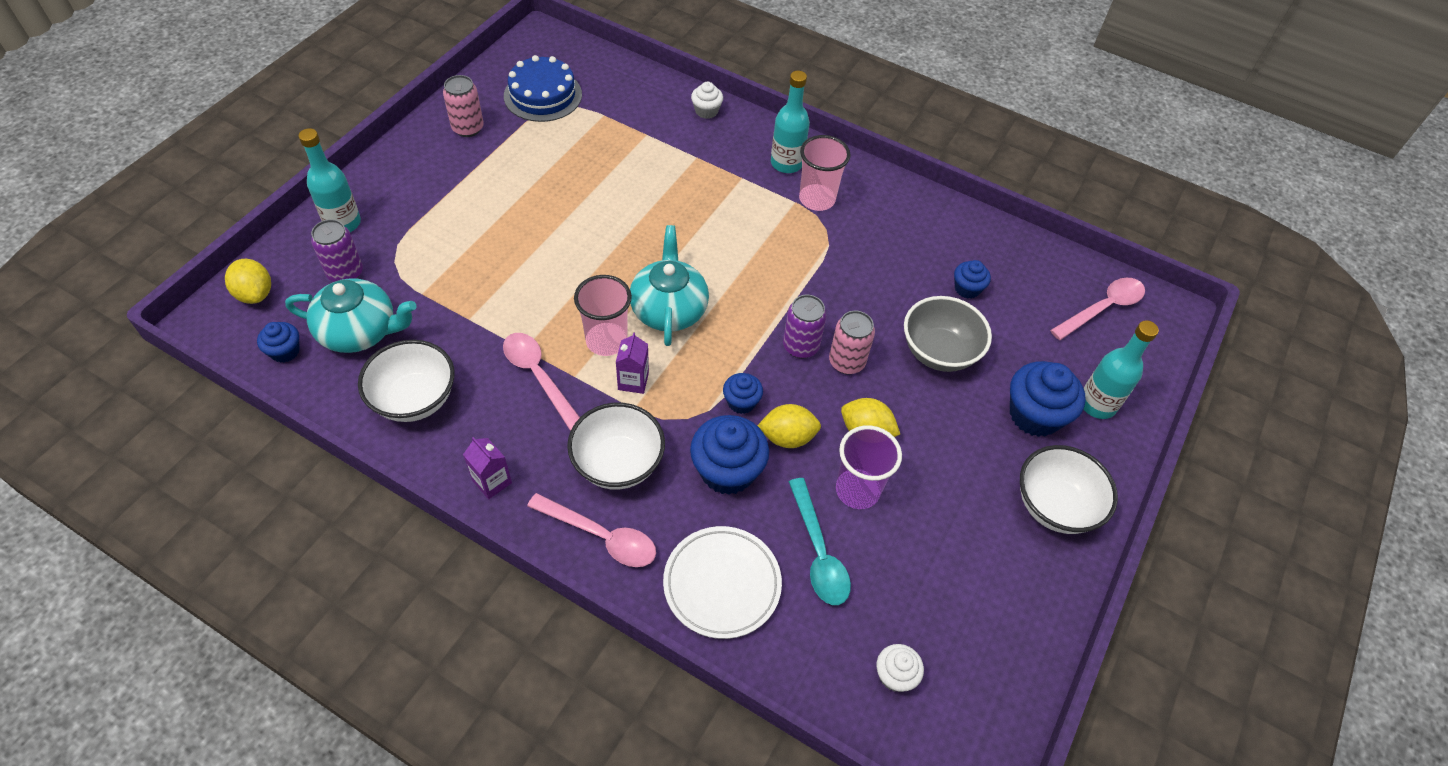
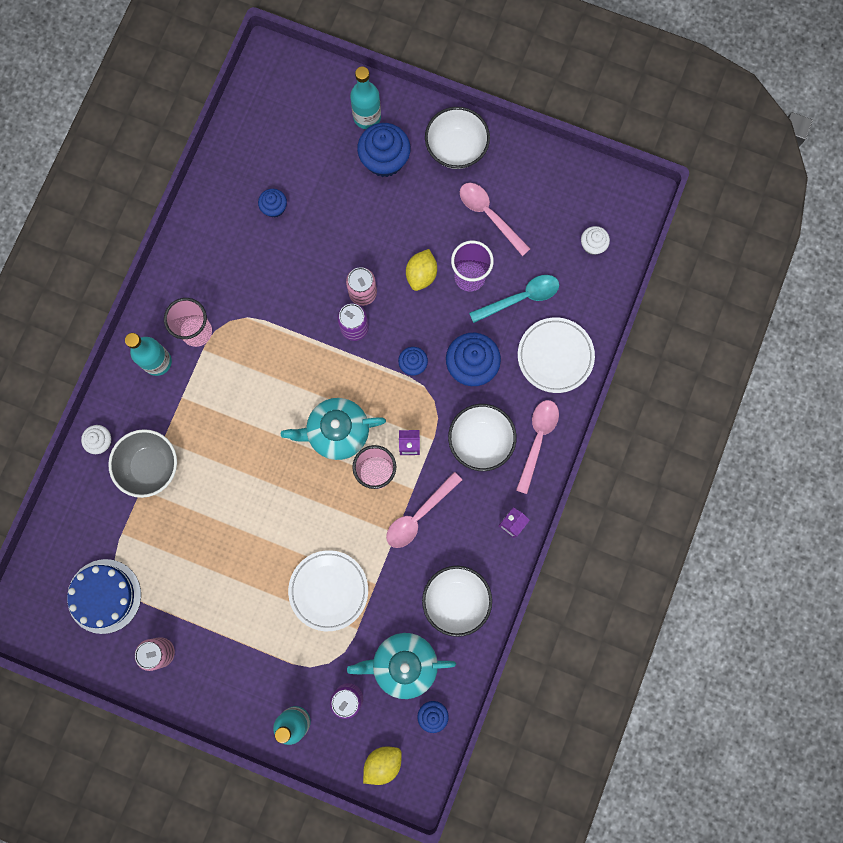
camera: 95 degrees left, 25 degrees up
turquoise teapot [285,278,417,353] -> turquoise teapot turned 90 degrees counterclockwise [347,633,456,699]
yellow lemon [758,404,821,448] -> none
grey bowl [904,296,992,372] -> grey bowl moved to [108,429,177,498]
pink spoon [1050,278,1145,340] -> pink spoon moved to [460,183,530,256]
none -> white plate [288,550,368,631]

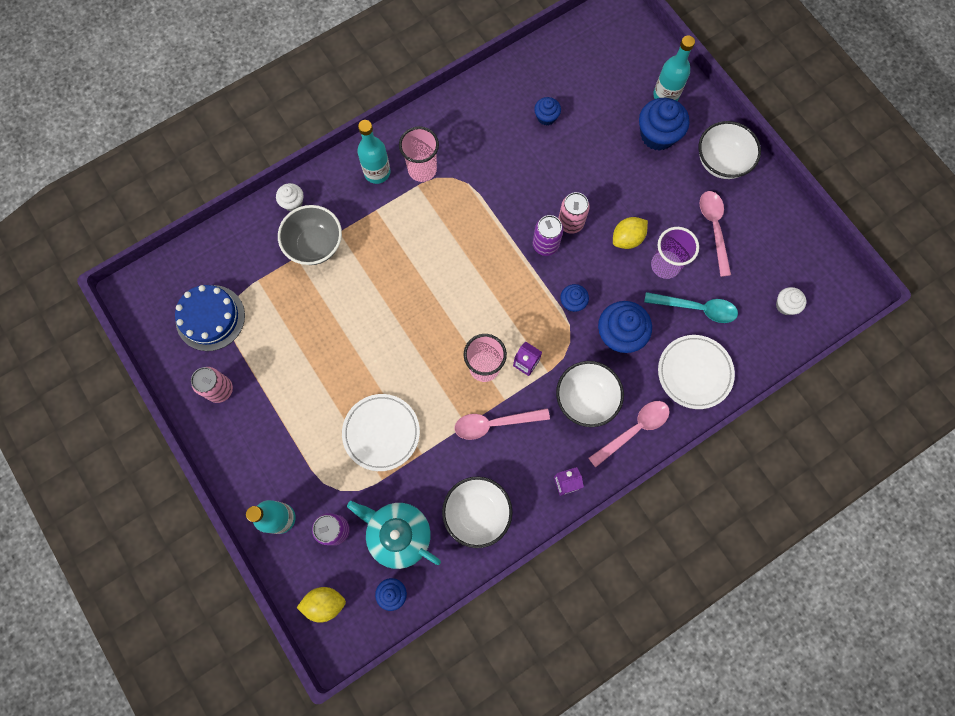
camera: 35 degrees right, 5 degrees down
turquoise teapot [281,398,386,460] -> none

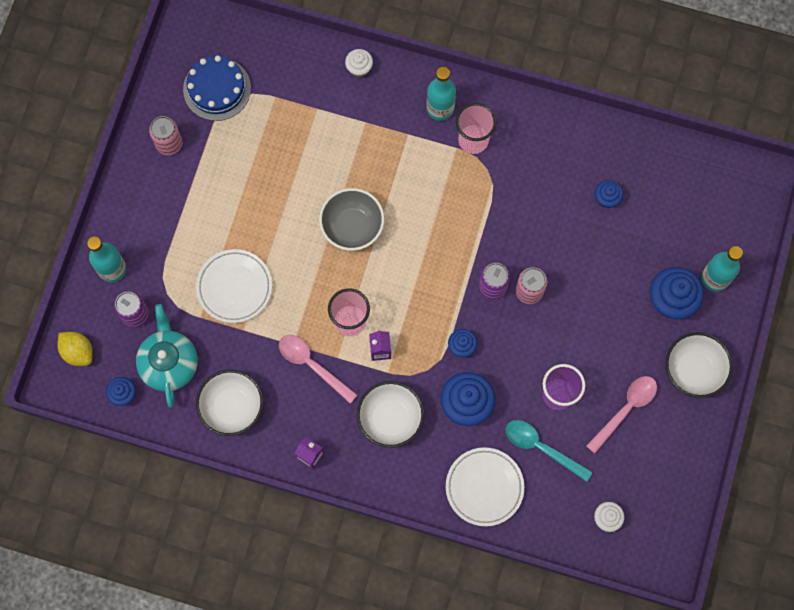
camera: 50 degrees right, 0 degrees up
grey bowl [278,205,342,265] -> grey bowl moved to [319,188,384,251]
pink spoon [588,401,670,468] -> none
yellow lemon [613,217,648,249] -> none
turquoise spoon [644,292,738,323] -> turquoise spoon turned 150 degrees clockwise [505,420,593,482]

